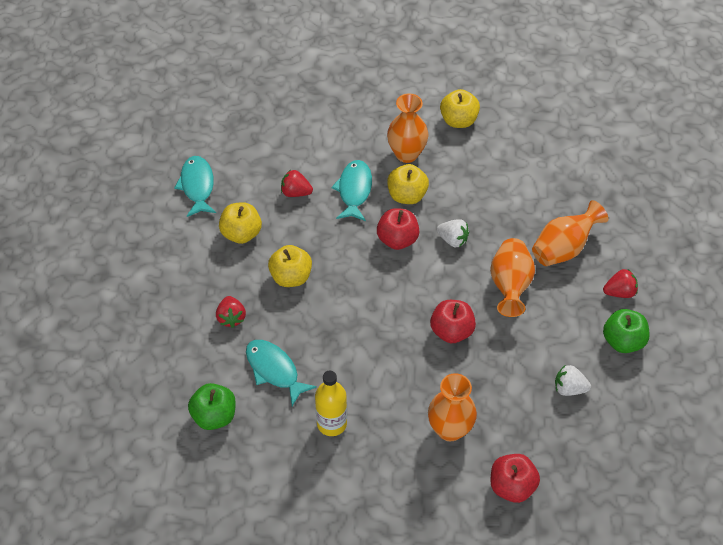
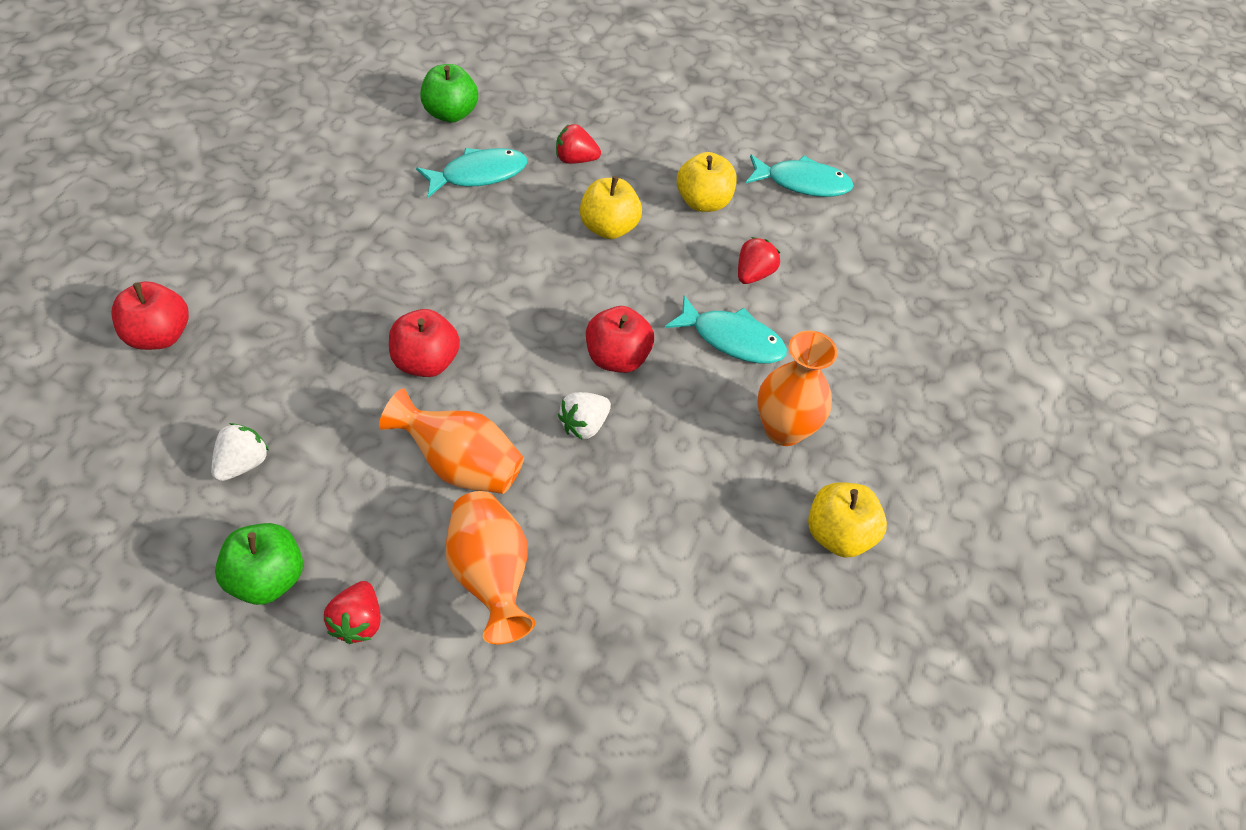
camera: 105 degrees right, 0 degrees up
yellow bottle [315,371,347,436] -> none
yellow apple [387,164,429,204] -> none
orange vase [428,373,477,441] -> none

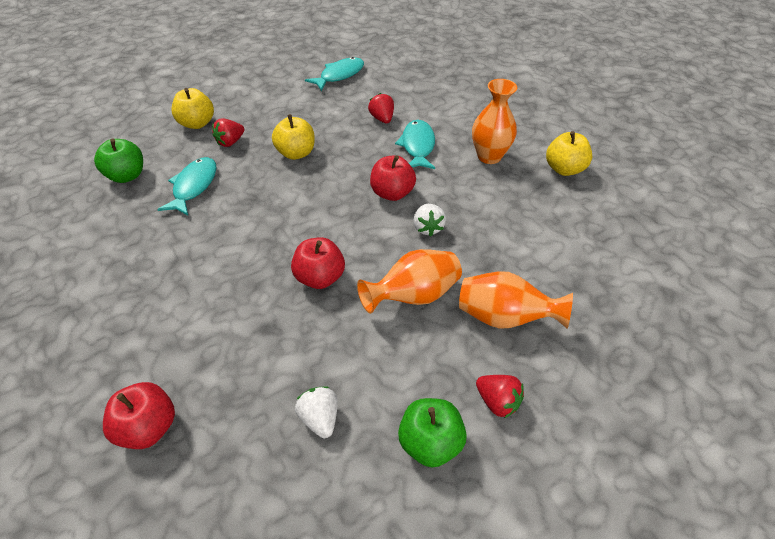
camera: 50 degrees left, 5 degrees down
turquoise fish [665,296,787,363] -> turquoise fish turned 60 degrees counterclockwise [395,120,435,169]
yellow apple [677,152,737,212] -> yellow apple moved to [172,88,214,129]

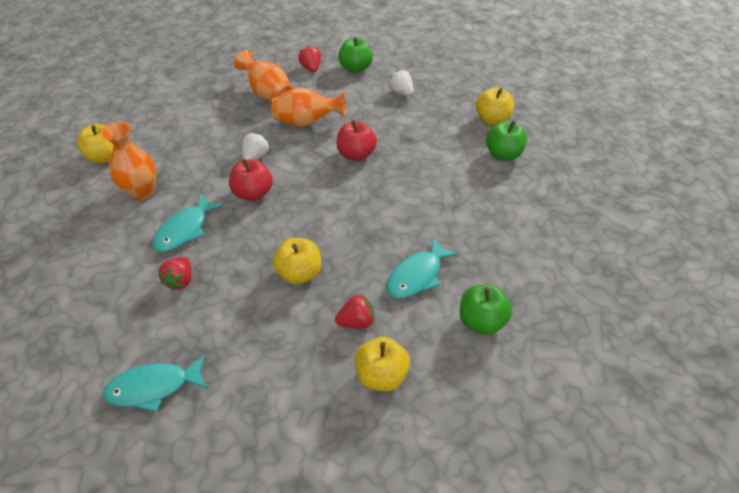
camera: 150 degrees left, 0 degrees up
red apple [103,382,175,449] -> yellow apple [476,87,514,125]
white strawberry [295,386,338,438] -> white strawberry turned 135 degrees clockwise [388,70,413,96]
none -> green apple [486,120,527,160]

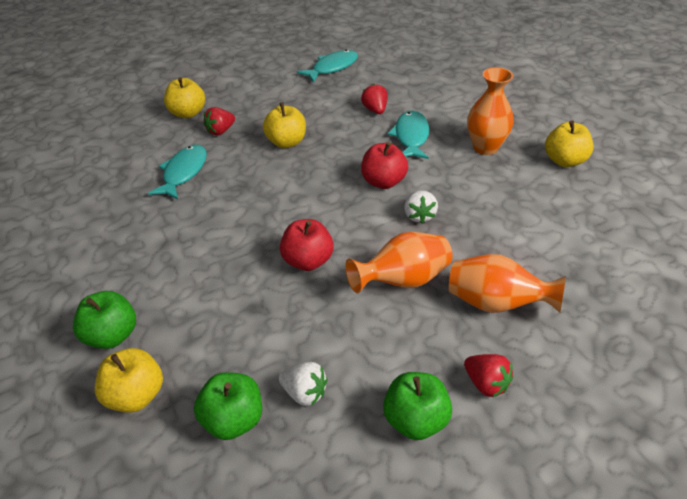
camera: 155 degrees right, 5 degrees down
green apple [460,285,512,335] -> green apple moved to [194,372,262,440]

